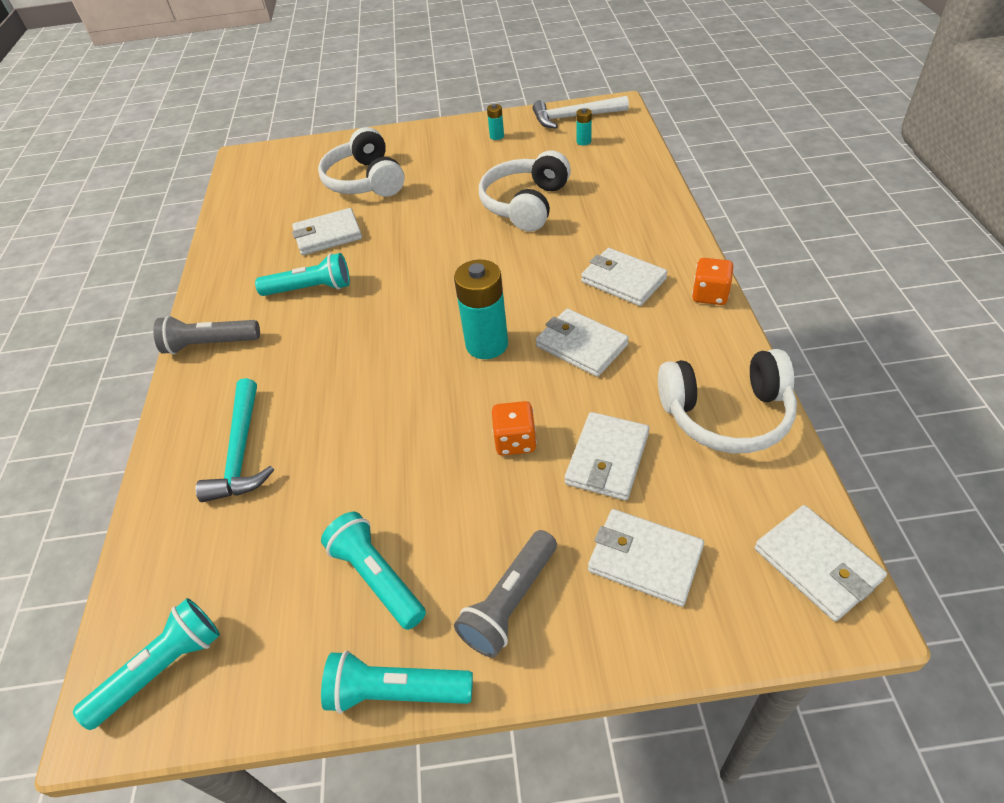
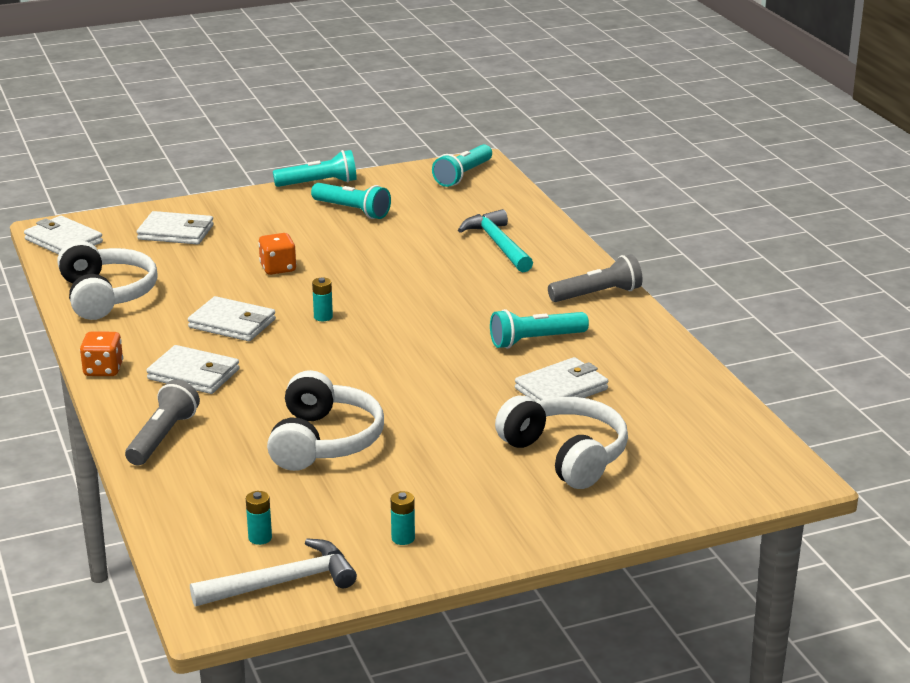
camera: 160 degrees right, 20 degrees down
turquoise battery [454,260,508,359] -> turquoise battery [312,278,333,321], size x0.46
grey flashlight [454,530,557,658] -> grey flashlight moved to [125,379,200,465]
white wallet [565,412,649,500] -> none
white headphones [658,349,797,453] -> white headphones turned 90 degrees clockwise [57,240,158,320]

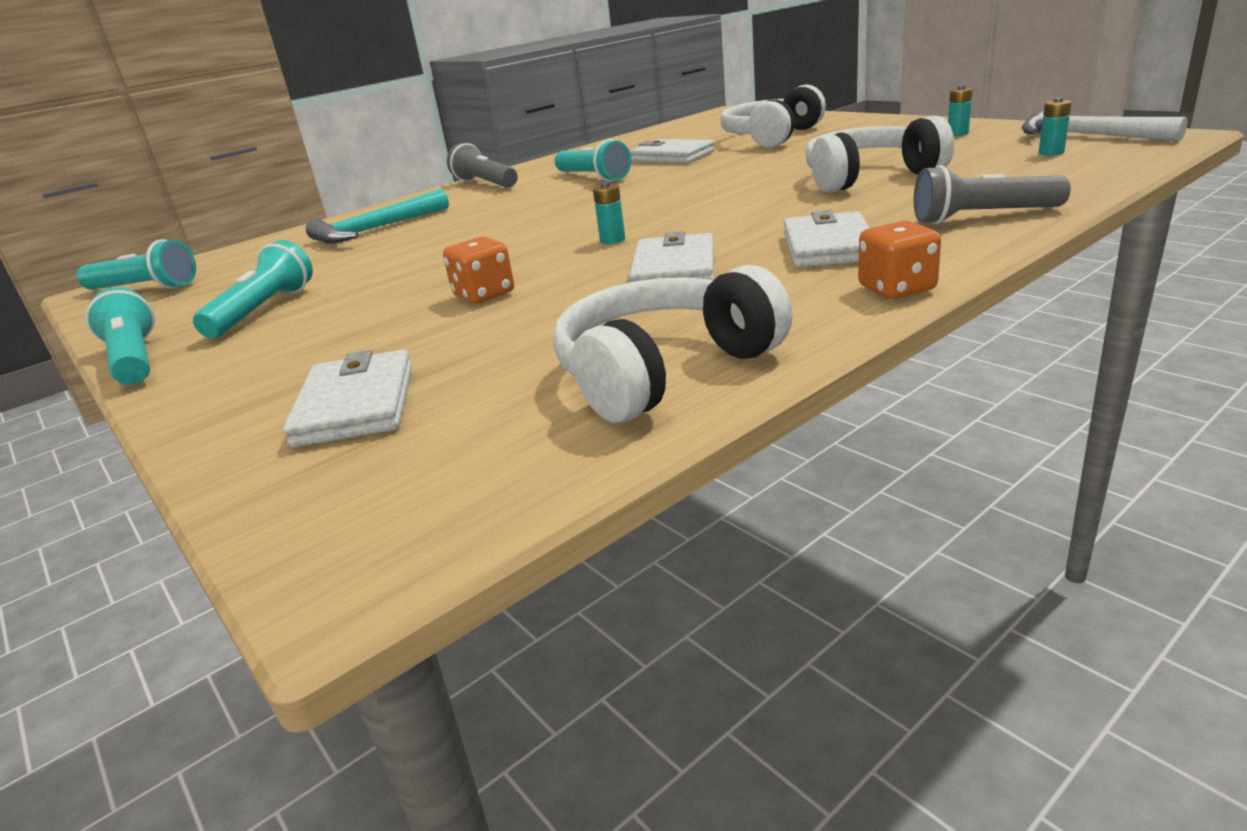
camera: 105 degrees left, 0 degrees up
white wallet [24,216,103,255] -> none

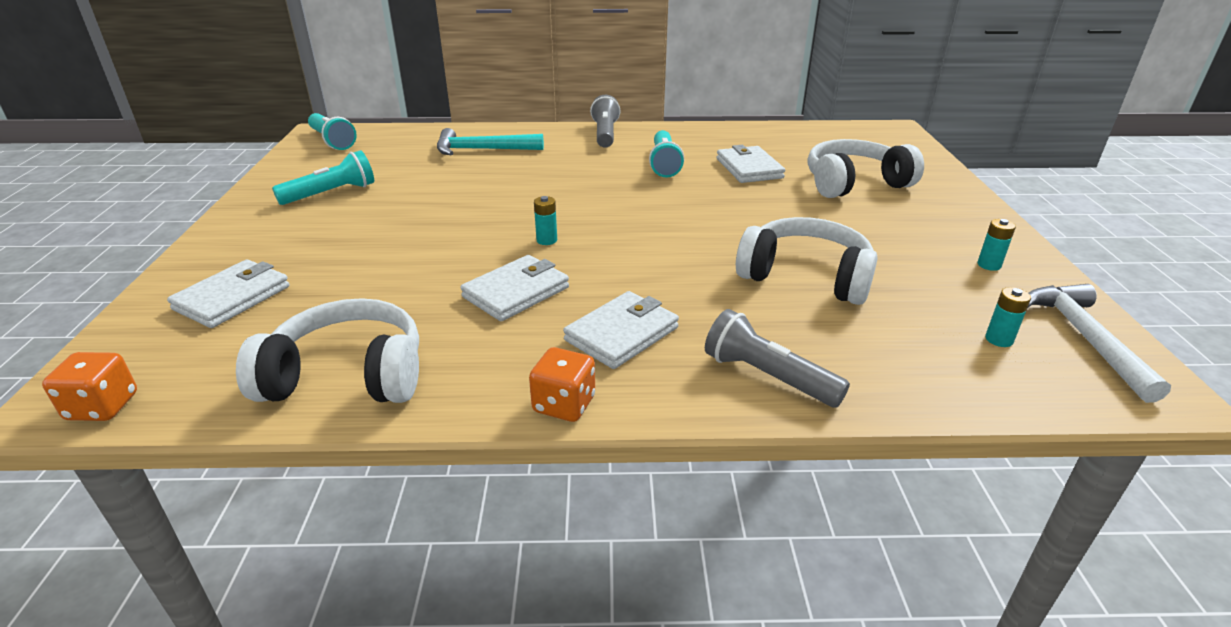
camera: 35 degrees right, 5 degrees up
turquoise flashlight [85,287,155,385] -> none
orange dice [443,237,514,303] -> orange dice moved to [42,352,137,421]

